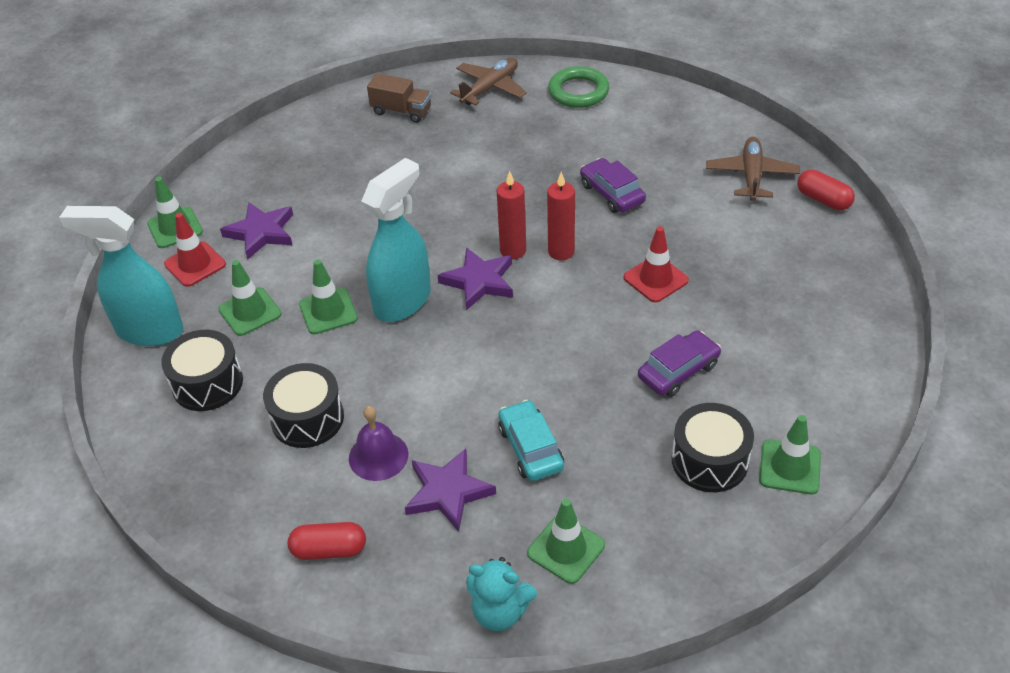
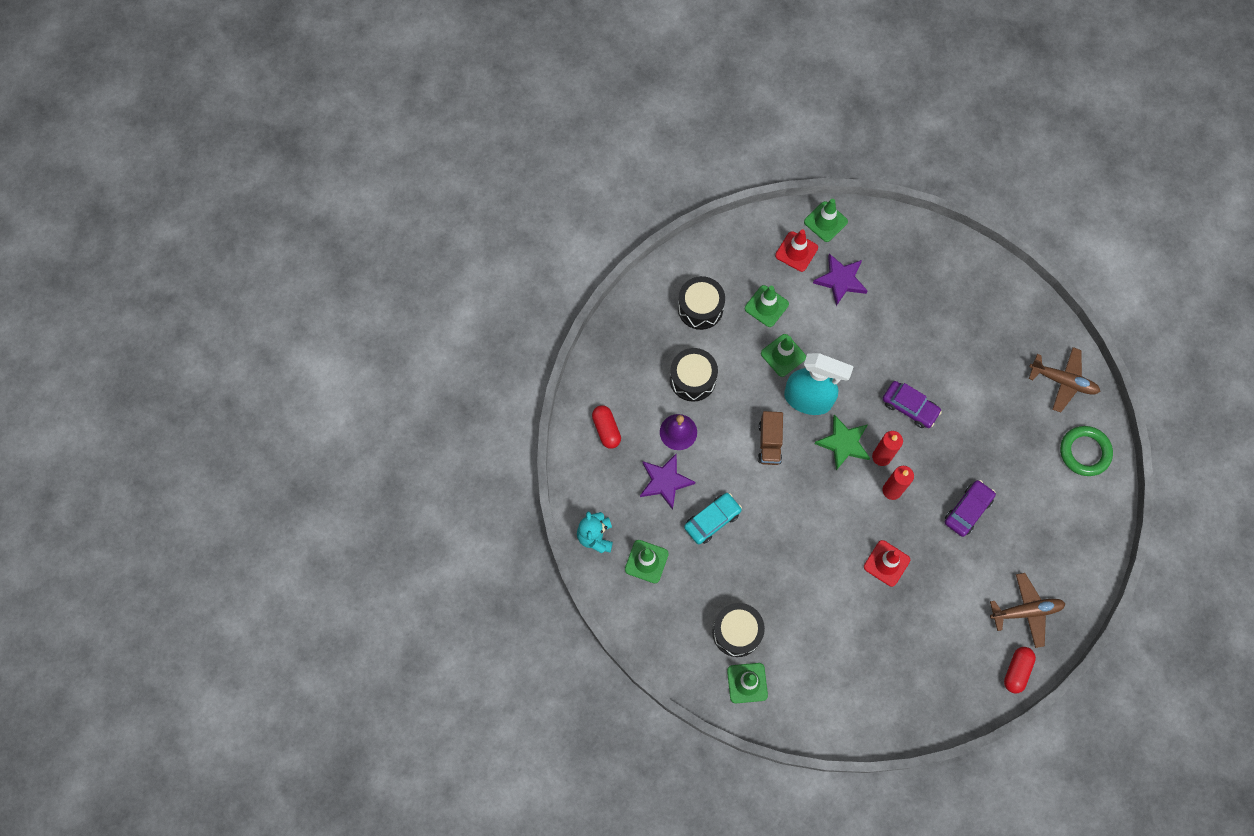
camera: 70 degrees right, 25 degrees up
turquoise spray bottle [59,206,183,346] -> none
brown truck [367,73,431,123] -> brown truck moved to [758,411,783,465]
purple star [438,247,513,310] -> green star [814,415,870,471]
purple car [638,330,721,397] -> purple car moved to [882,381,942,428]

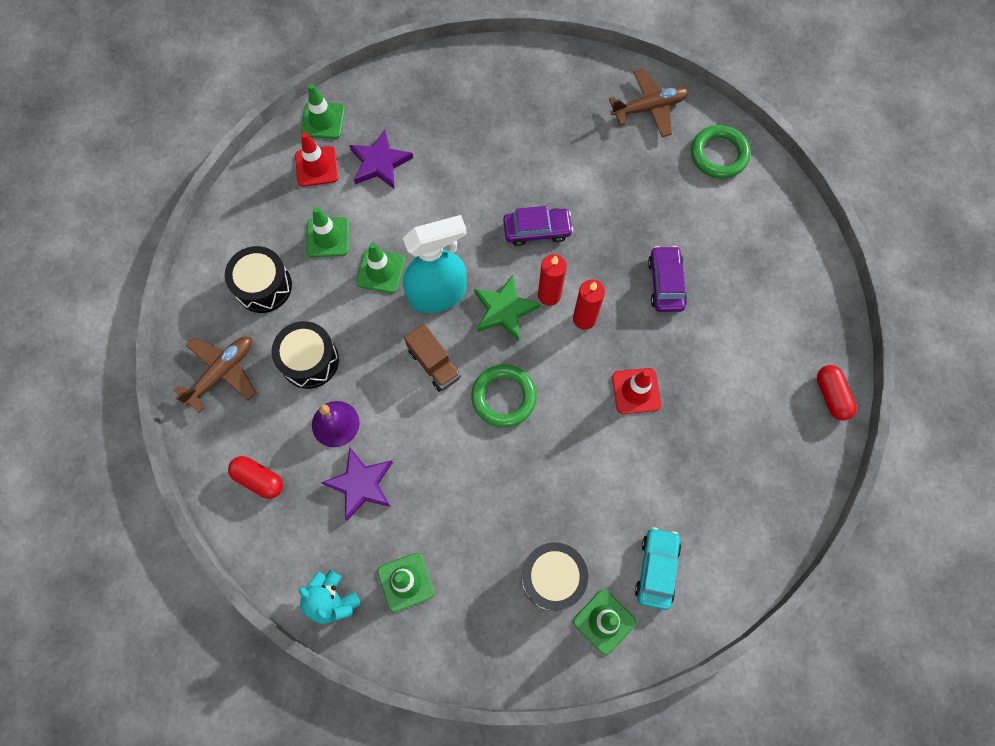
camera: 40 degrees left, 0 degrees up
turquoise car [684,493,742,544] -> turquoise car moved to [635,527,681,610]
brown plane [990,573,1065,648] -> brown plane moved to [174,336,256,413]
none -> green ring [471,364,537,427]

